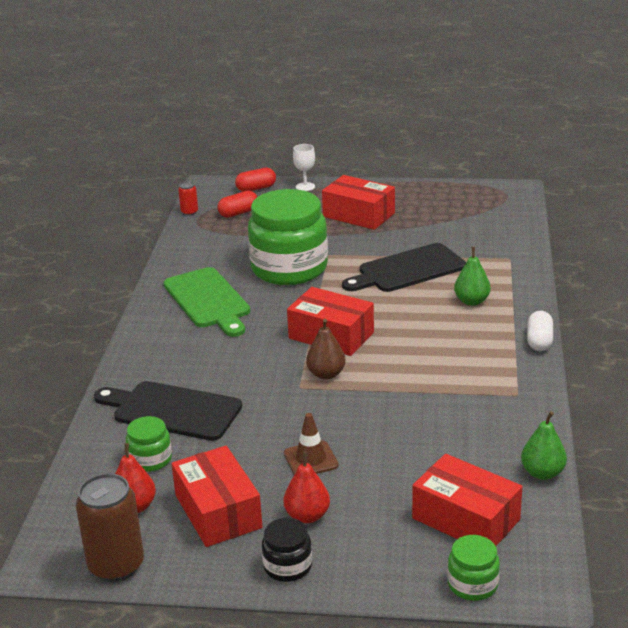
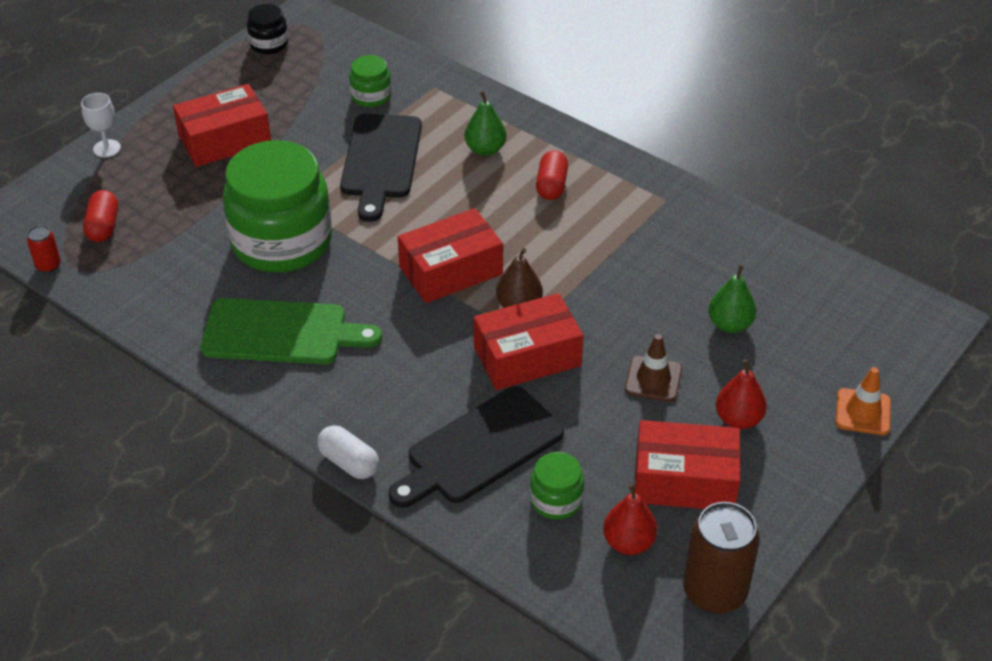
camera: 60 degrees left, 15 degrees up
red capsule [235,168,276,192] -> red capsule moved to [536,150,568,200]
black jar [262,518,312,582] -> black jar moved to [247,4,288,54]
red box [412,454,522,546] -> red box moved to [473,293,583,390]
green jar [448,535,500,601] -> green jar moved to [349,55,391,107]
green pear [521,411,567,480] -> green pear moved to [708,264,756,333]
white capsule [527,311,553,351] -> white capsule moved to [317,425,379,479]
none -> orange traffic cone [836,367,891,435]

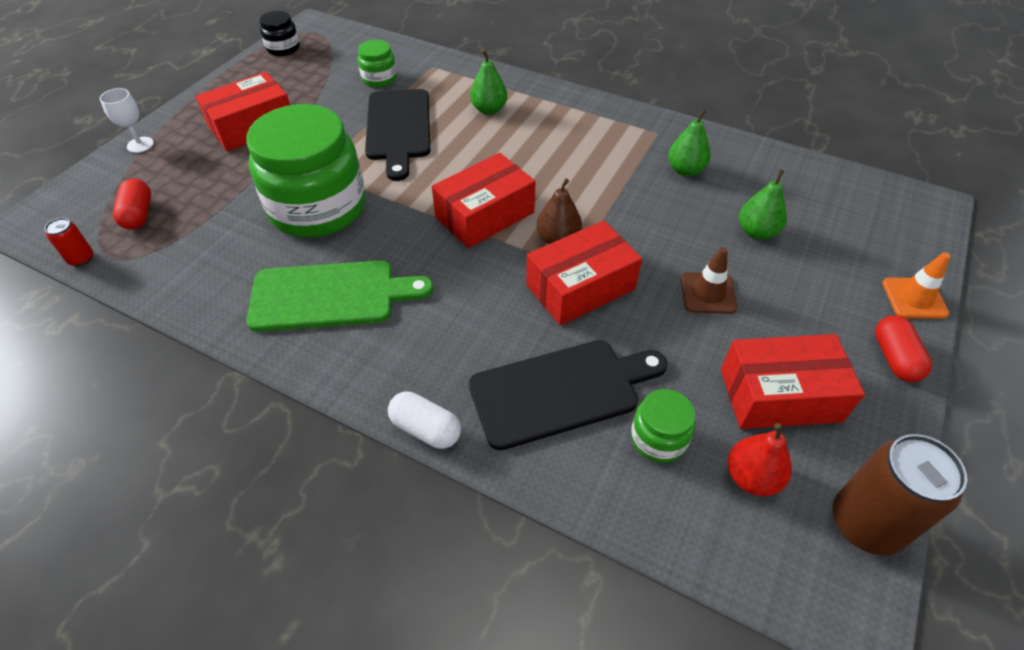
camera: 10 degrees left, 5 degrees up
black cutting board [389,386,564,508] -> black cutting board turned 150 degrees counterclockwise [469,340,668,451]
red capsule [536,150,568,200] -> red capsule moved to [875,315,932,382]
red pear [716,359,767,429] -> none
none -> green pear [668,109,711,176]

